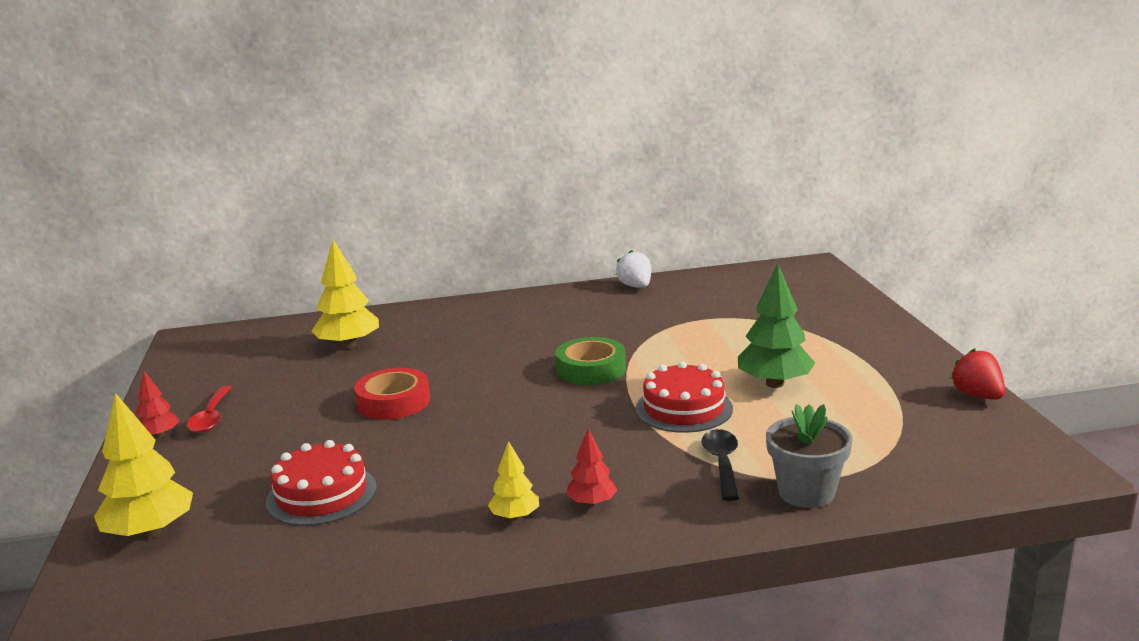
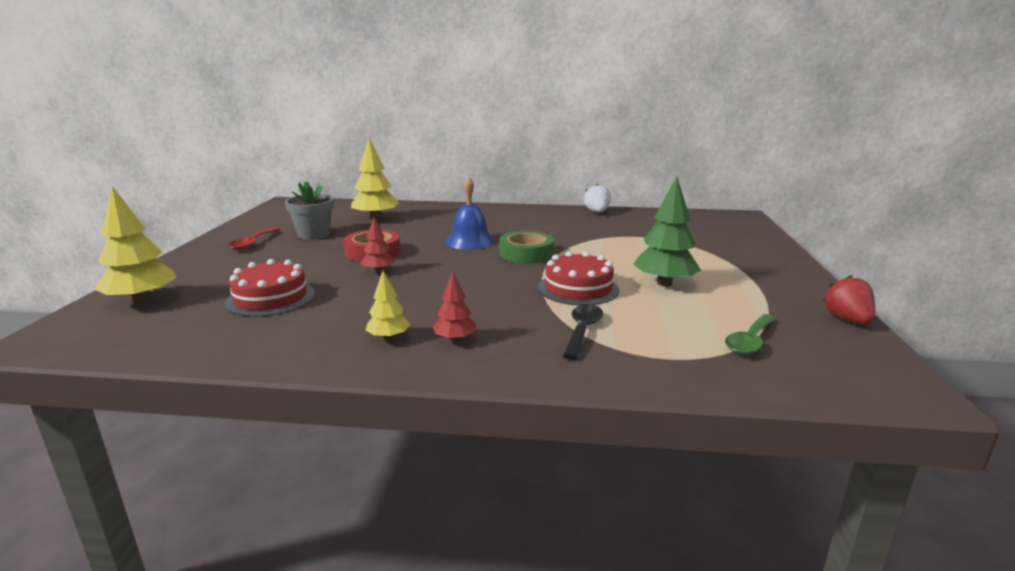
camera: 15 degrees right, 0 degrees up
red tree [135,371,179,438] -> red tree moved to [361,217,395,273]
grey flower pot [766,404,852,508] -> grey flower pot moved to [285,181,334,240]
none -> blue bell [445,177,495,250]
none -> green spoon [725,314,777,355]

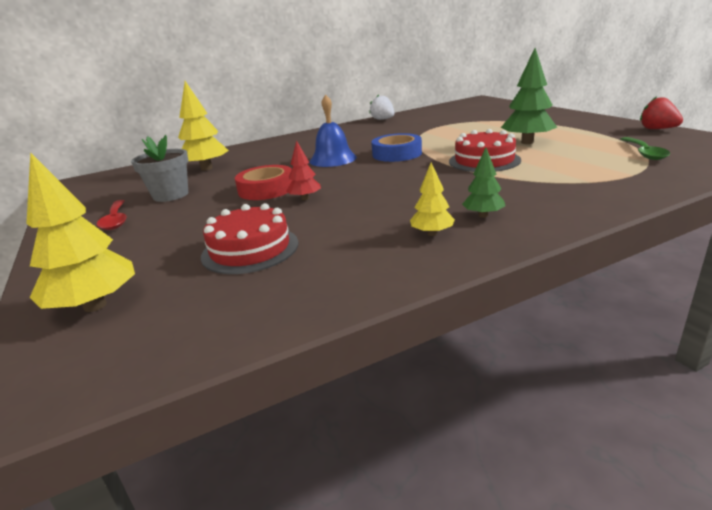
camera: 30 degrees left, 5 degrees up
red tree [433,272,477,342] -> green tree [462,148,505,218]
green tape [499,231,554,264] -> blue tape [371,133,422,162]
black spoon [563,304,603,360] -> none

